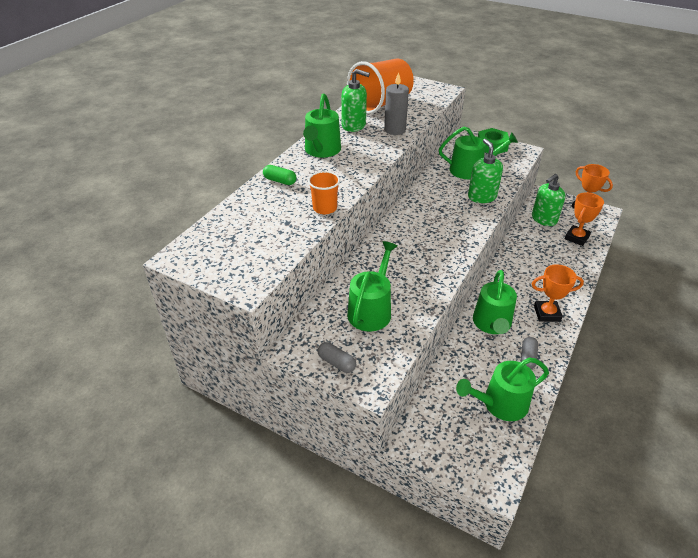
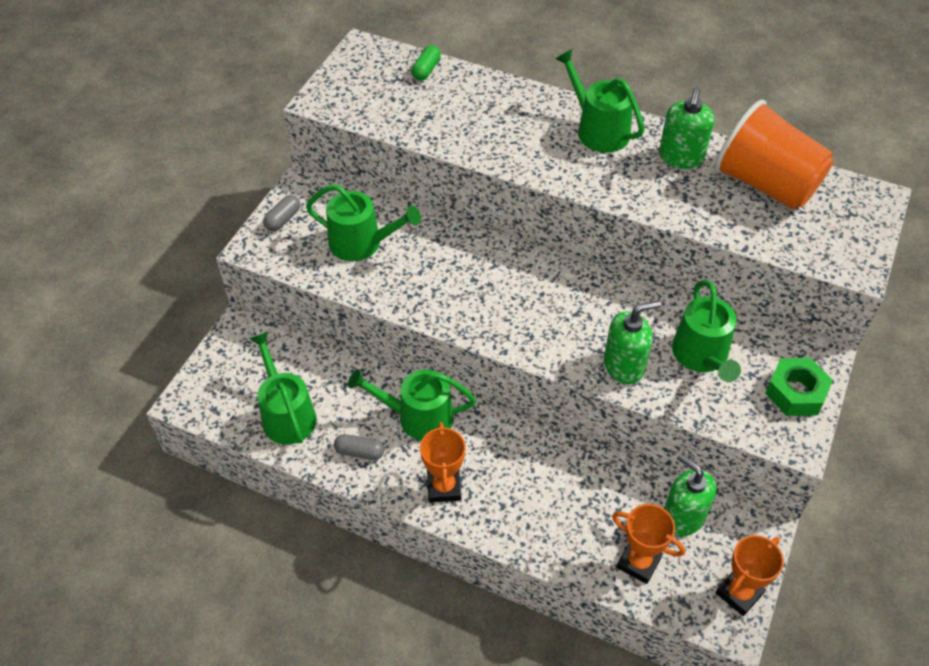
camera: 85 degrees right, 10 degrees up
green capsule [263,165,296,185] -> green capsule moved to [412,45,441,81]
green watering can [303,93,341,158] -> green watering can turned 45 degrees clockwise [555,49,645,152]
orange cup [308,171,340,214] -> none
grey candle [384,72,409,135] -> none

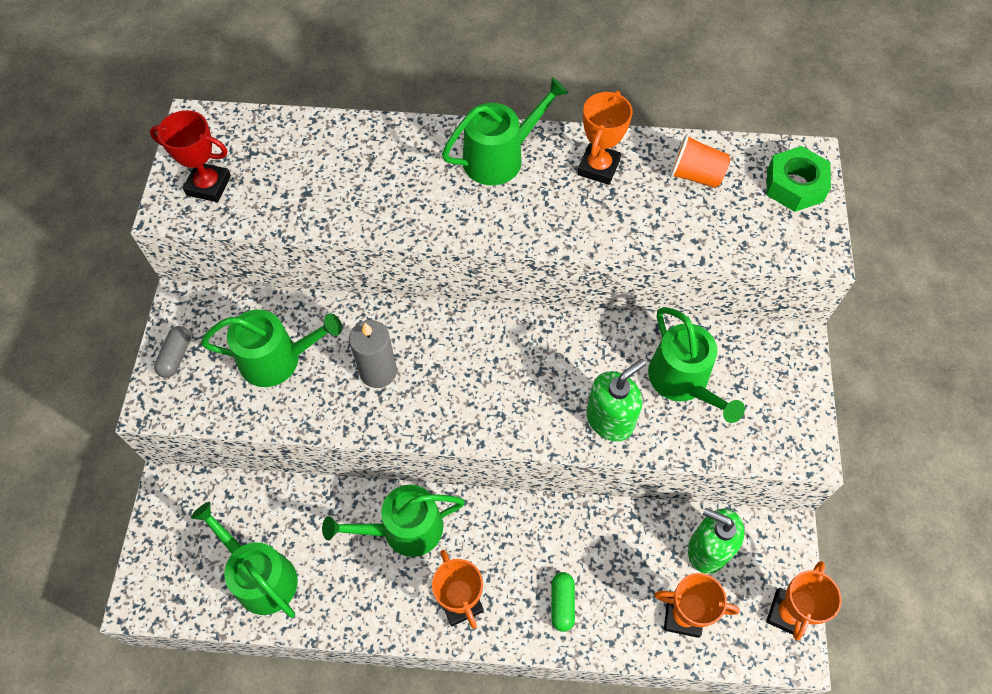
camera: 20 degrees left, 10 degrees up
grey capsule [334,434,384,460] -> none
green capsule [412,45,441,81] -> green capsule moved to [551,572,575,632]
green watering can [555,49,645,152] -> green watering can turned 120 degrees clockwise [442,77,568,185]
green soap dispenser [659,87,714,169] -> orange trophy [577,91,633,185]
orange cup [714,100,834,210] -> orange cup [670,134,731,188], size x0.49
green nut [765,358,833,416] -> green nut moved to [767,146,831,212]
none -> red trophy [150,110,231,202]
none -> grey candle [349,320,397,388]

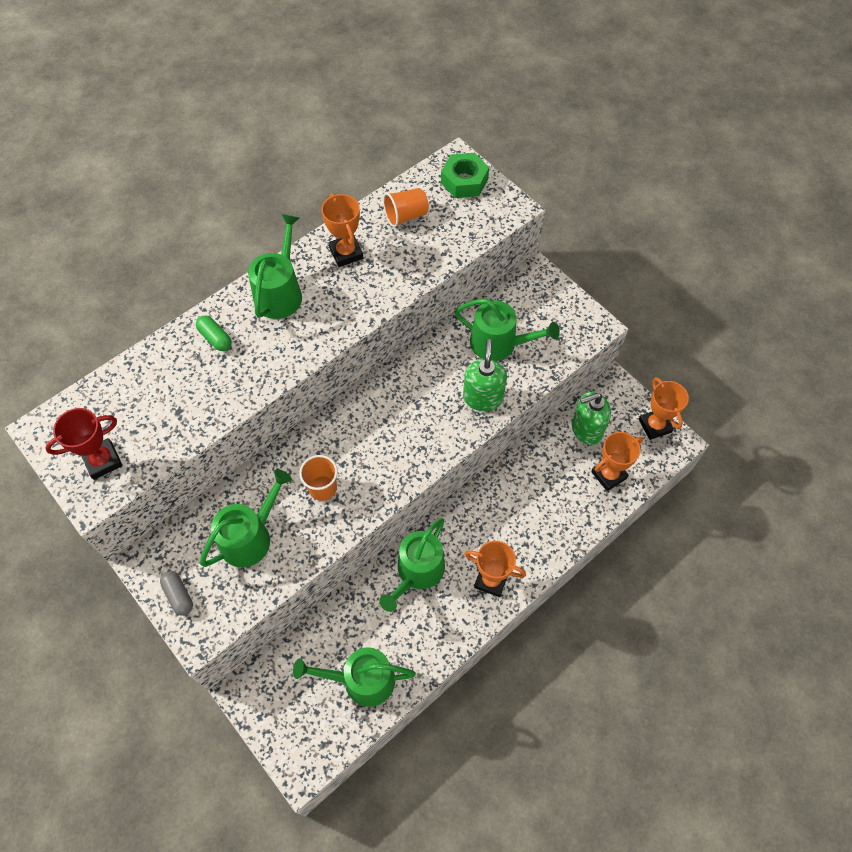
camera: 45 degrees left, 0 degrees up
grey candle [349,320,397,388] -> orange cup [299,455,338,501]
green capsule [551,572,575,632] -> green capsule moved to [196,315,232,351]

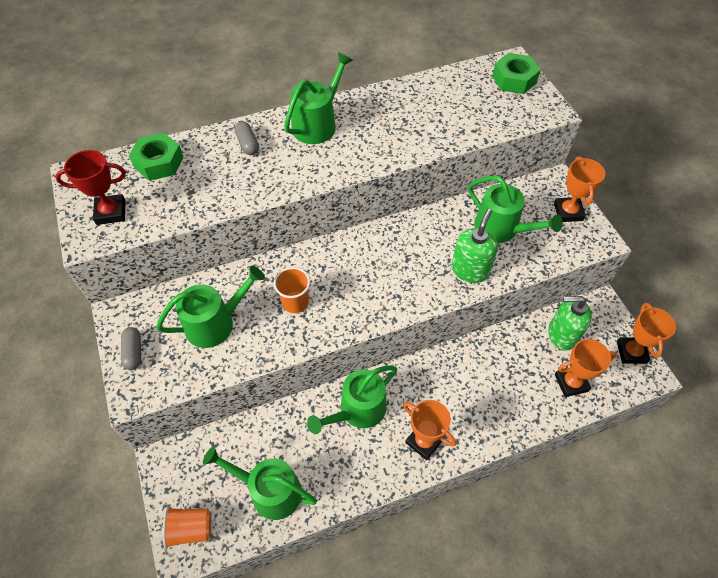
camera: 20 degrees right, 5 degrees down
green capsule [196,315,232,351] -> grey capsule [234,121,259,155]
orange trophy [321,193,363,267] -> orange trophy moved to [554,156,606,222]
orange cup [383,188,429,227] -> orange cup moved to [163,507,211,549]
none -> green nut [129,133,184,181]

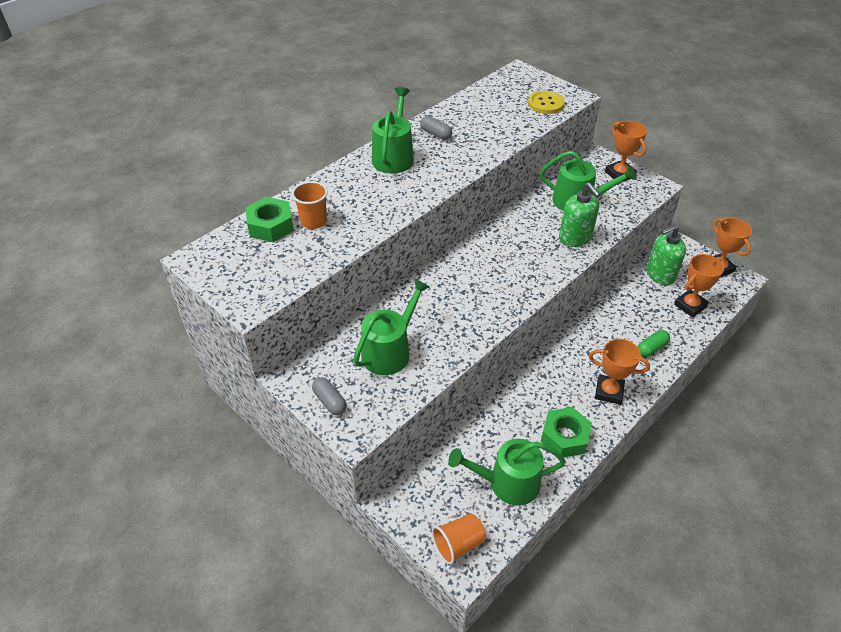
camera: 25 degrees left, 10 degrees down
red trophy [55,150,126,225] -> none
grey capsule [234,121,259,155] -> grey capsule moved to [420,116,452,140]
orange cup [274,267,310,313] -> orange cup moved to [292,181,328,229]
green watering can [307,365,397,434] -> none
green soap dispenser [451,209,498,283] -> green soap dispenser turned 150 degrees clockwise [559,182,601,247]
green nut [492,53,540,94] -> green nut moved to [541,407,592,457]
none -> yellow button [528,91,565,114]
none -> green capsule [638,330,670,357]

